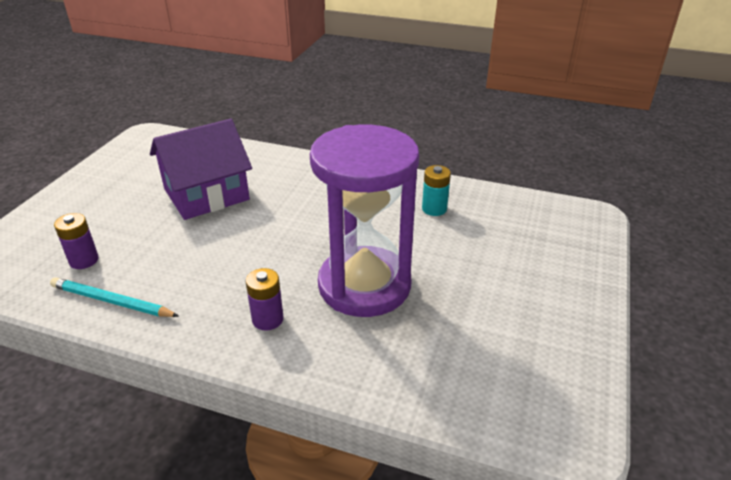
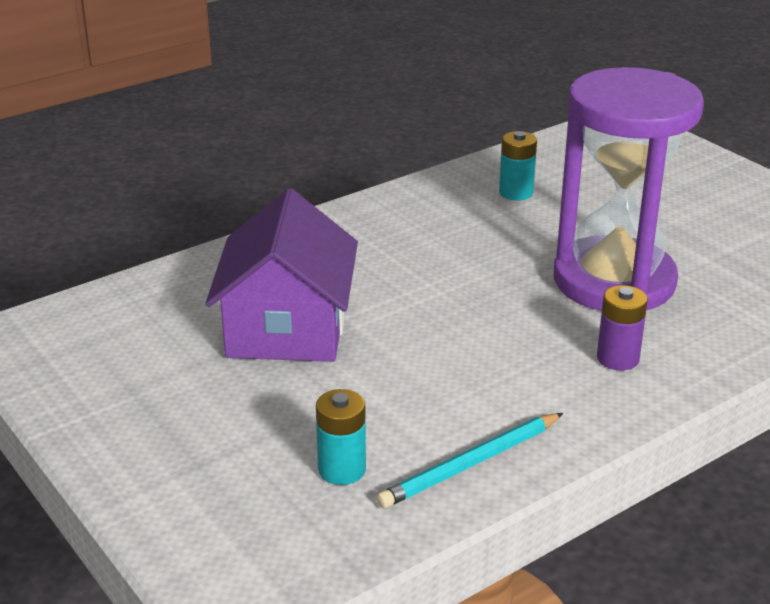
camera: 55 degrees left, 5 degrees down
purple battery [54,213,99,269] -> turquoise battery [316,389,366,485]

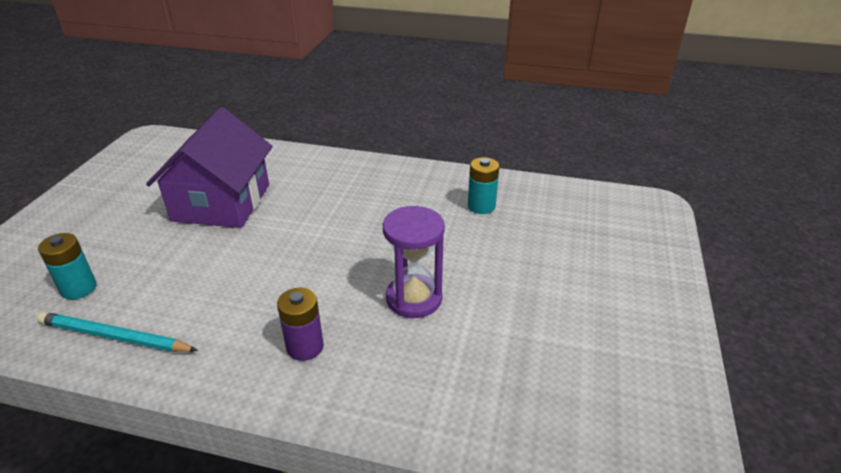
camera: 50 degrees right, 5 degrees up
purple house [205,189,358,362] -> purple house turned 45 degrees counterclockwise [146,107,273,228]
purple hourglass [554,67,704,311] -> purple hourglass [383,206,445,318], size x0.53

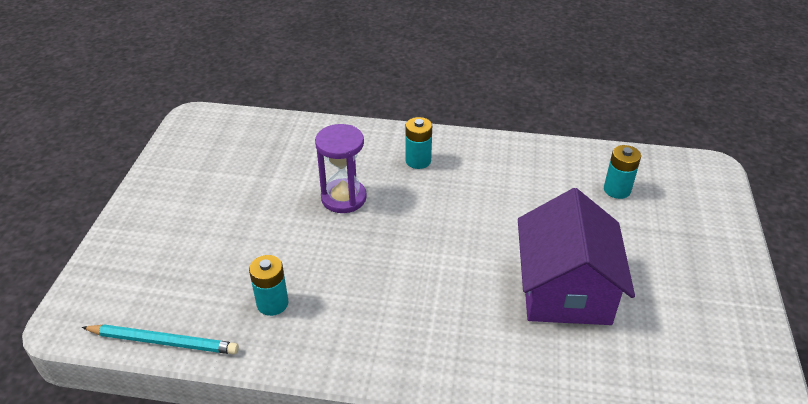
camera: 175 degrees right, 5 degrees up
turquoise pencil [37,312,198,352] -> turquoise pencil moved to [81,324,239,354]
purple battery [277,288,324,361] -> turquoise battery [405,117,432,169]

